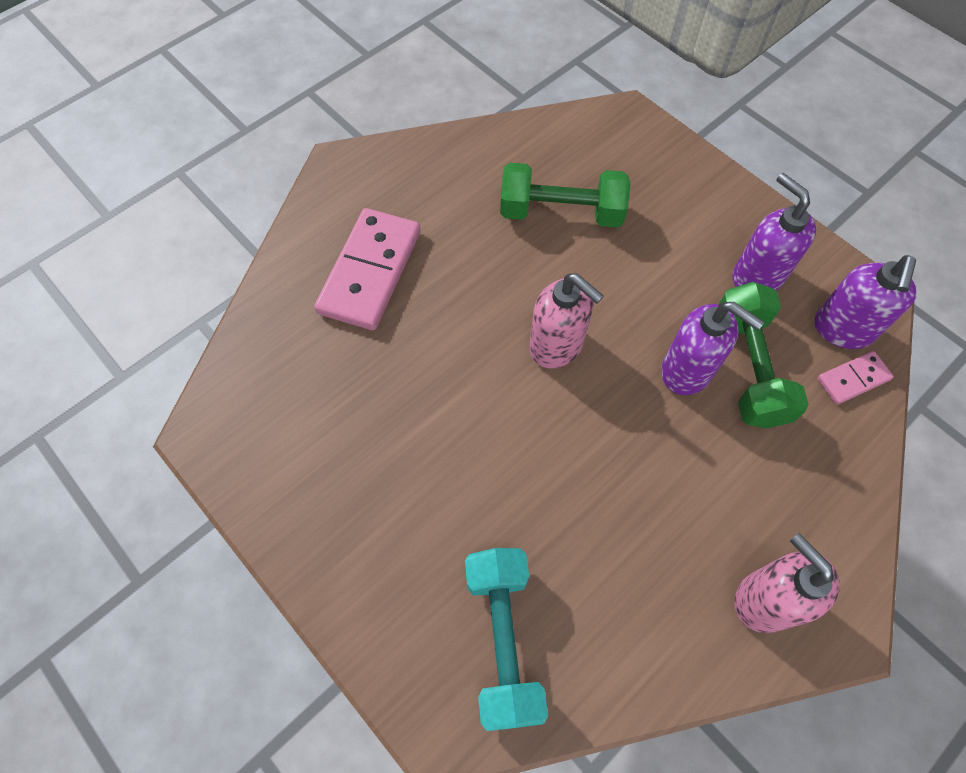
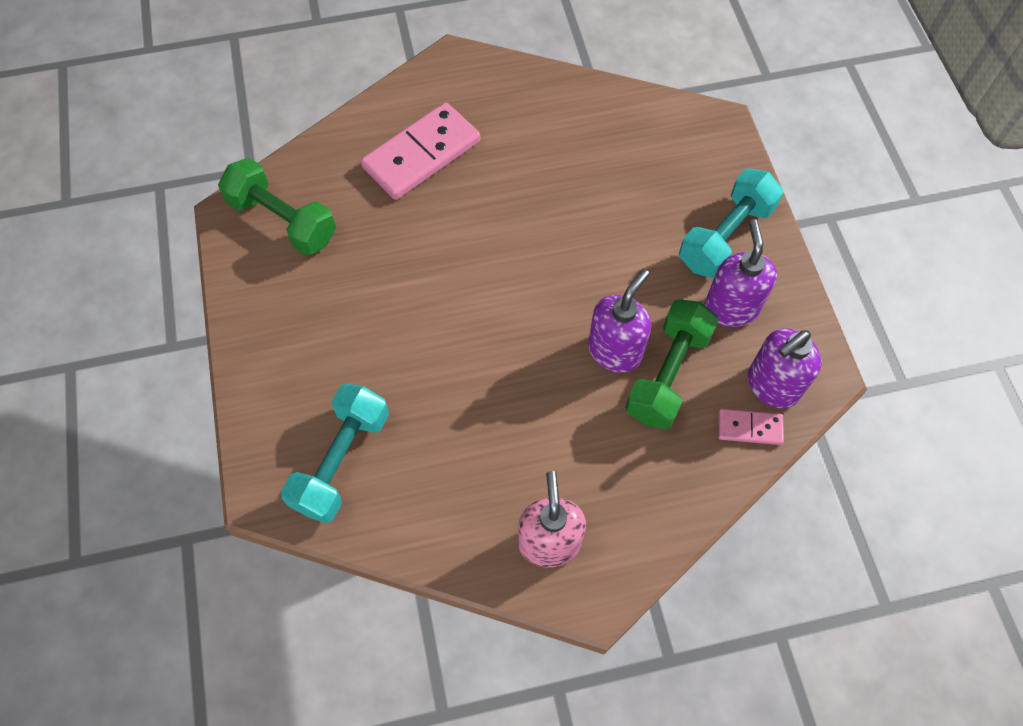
camera: 30 degrees right, 0 degrees up
green dumbbell [500,163,631,228] -> green dumbbell moved to [218,158,336,256]
pink soap dispenser [529,273,604,369] -> none
purple soap dispenser [661,302,764,395] -> purple soap dispenser turned 120 degrees counterclockwise [588,269,651,373]
none -> turquoise dumbbell [679,169,784,278]

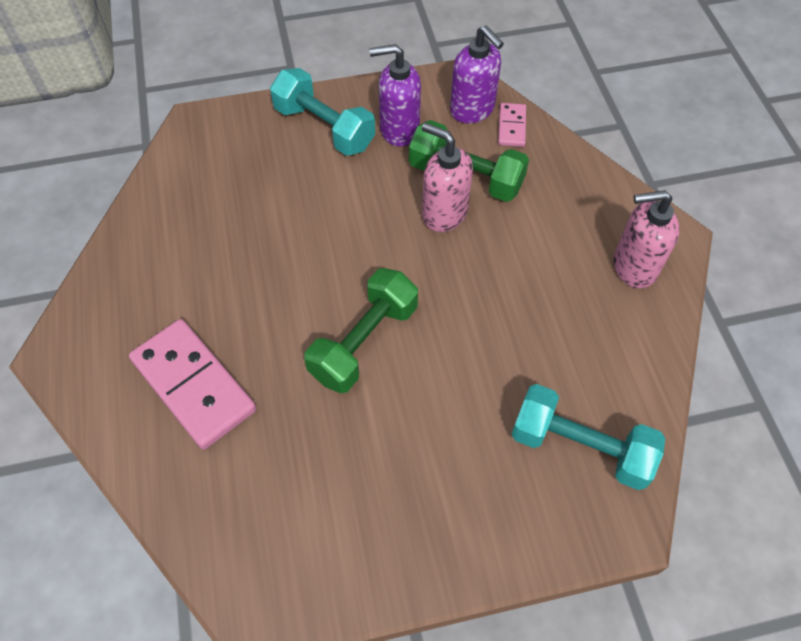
camera: 90 degrees left, 5 degrees down
green dumbbell [218,158,336,256] -> green dumbbell moved to [304,268,418,393]
purple soap dispenser [588,269,651,373] -> pink soap dispenser [422,123,473,232]

